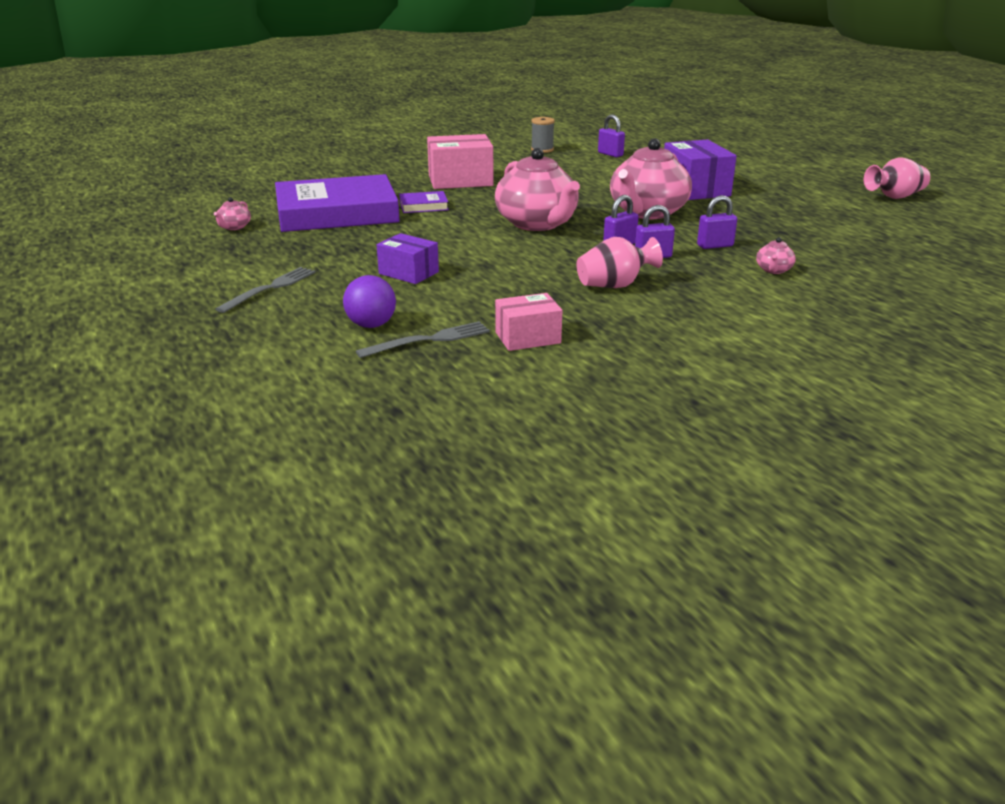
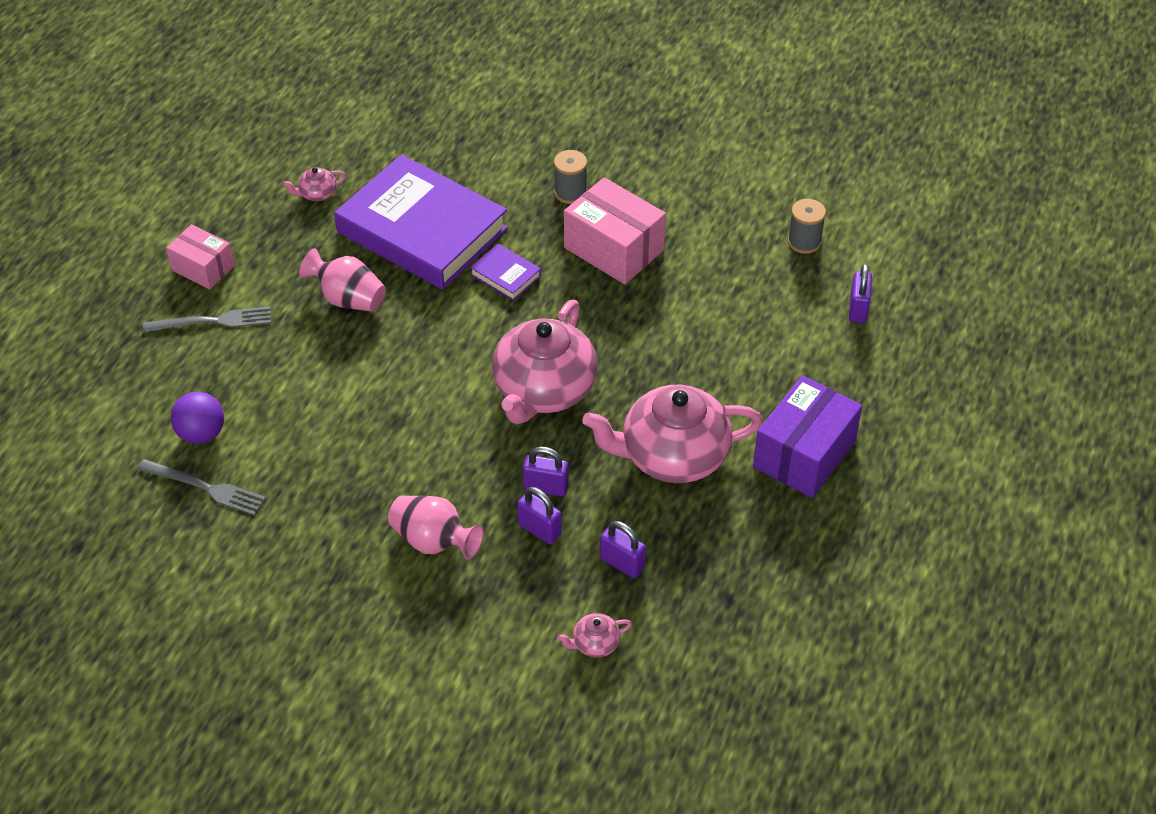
camera: 50 degrees right, 20 degrees up
purple box [377,233,439,284] -> none
pink box [495,293,562,351] -> pink box moved to [166,224,235,289]
pink vase [864,157,930,199] -> pink vase moved to [299,248,386,312]
none -> grey spool [554,150,587,204]

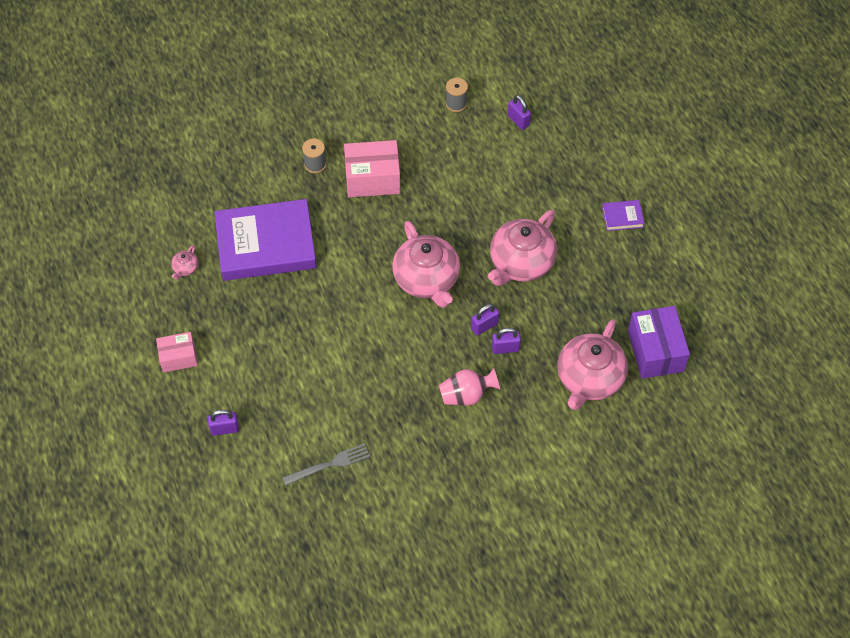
camera: 45 degrees left, 10 degrees up
grey fork [143,306,271,332] -> none
purple ball [171,392,224,444] -> none
pink vase [299,248,386,312] -> none
purple book [470,243,541,301] -> purple book moved to [602,200,645,231]
pink teapot [557,613,632,658] -> pink teapot [557,319,628,410], size x2.49
purple padlock [600,521,646,578] -> purple padlock moved to [208,410,239,436]
purple box [753,375,862,498] -> purple box moved to [628,306,690,379]

